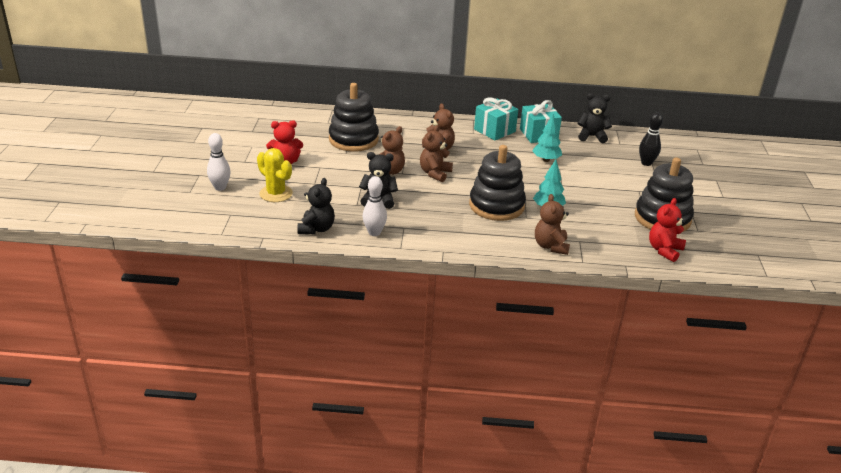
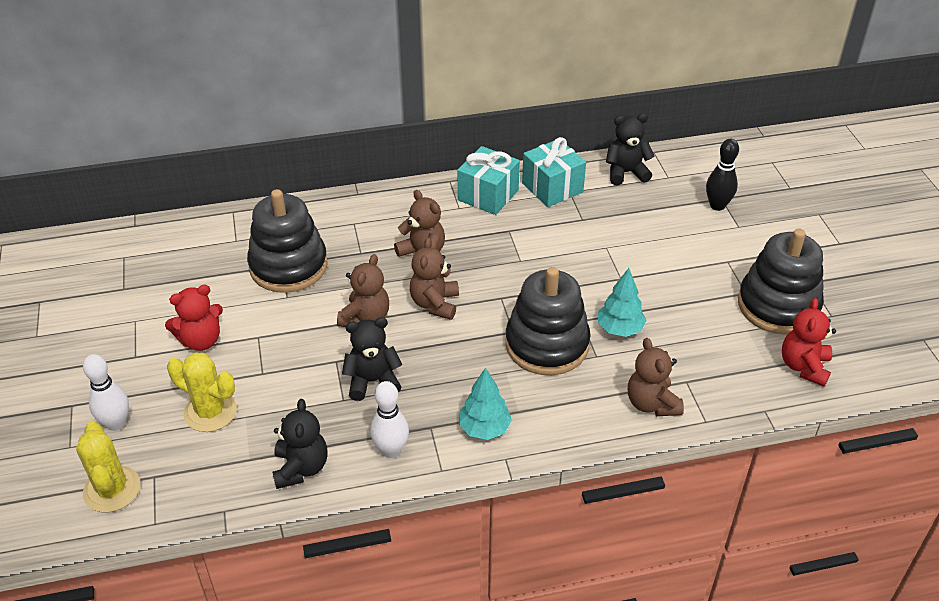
camera: 15 degrees left, 10 degrees up
turquoise tree [533,114,562,162] -> turquoise tree moved to [459,368,512,440]
none -> yellow cactus [76,422,140,512]

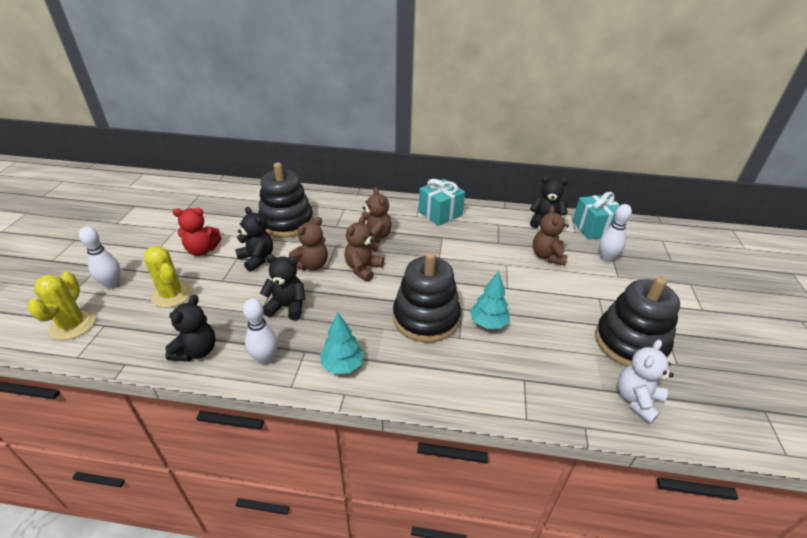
camera: 20 degrees right, 5 degrees down
turquoise gift [522,137,586,207] -> turquoise gift moved to [572,192,620,240]
brown teddy bear [628,338,684,416] -> brown teddy bear moved to [533,206,569,266]
black bowling pin [706,138,739,211] -> white bowling pin [599,204,632,262]
red teddy bear [782,298,836,387] -> white teddy bear [617,339,674,424]
none -> black teddy bear [235,207,273,272]

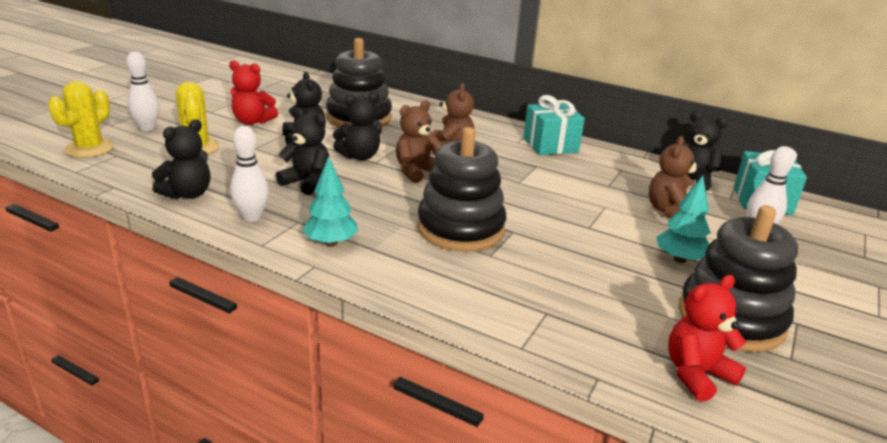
camera: 20 degrees right, 10 degrees down
brown teddy bear [289,217,328,270] -> black teddy bear [333,92,382,161]
turquoise tree [470,271,510,329] -> turquoise tree moved to [656,176,711,263]
white teddy bear [617,339,674,424] -> red teddy bear [668,275,746,402]

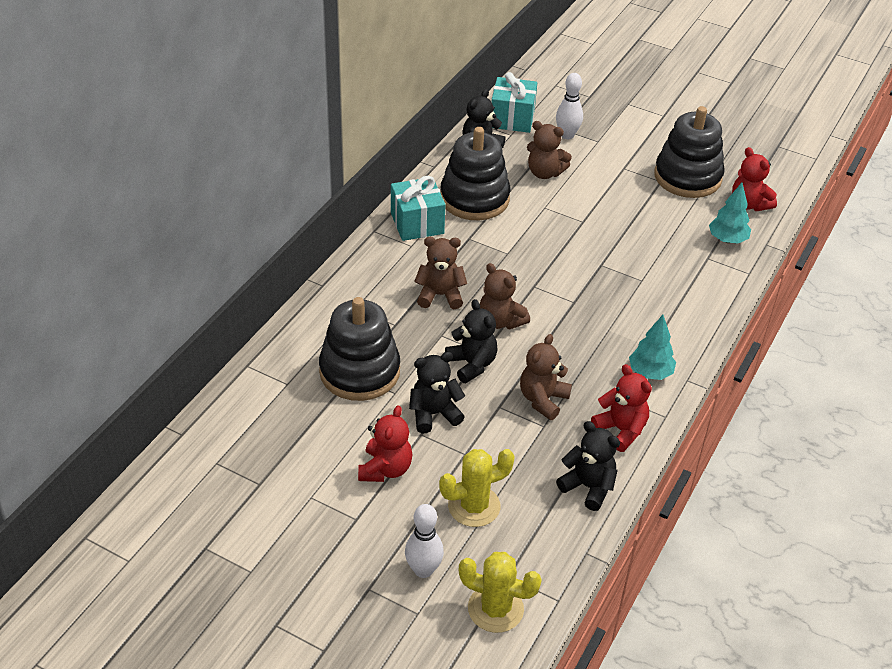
camera: 90 degrees left, 15 degrees up
white bowling pin [230,126,269,222] -> red teddy bear [591,364,652,452]
black teddy bear [276,108,329,195] -> brown teddy bear [520,334,572,420]
black stacking toy [417,127,507,252] -> black stacking toy moved to [441,127,510,220]
turquoise tree [656,176,711,263] -> turquoise tree moved to [709,182,751,244]

